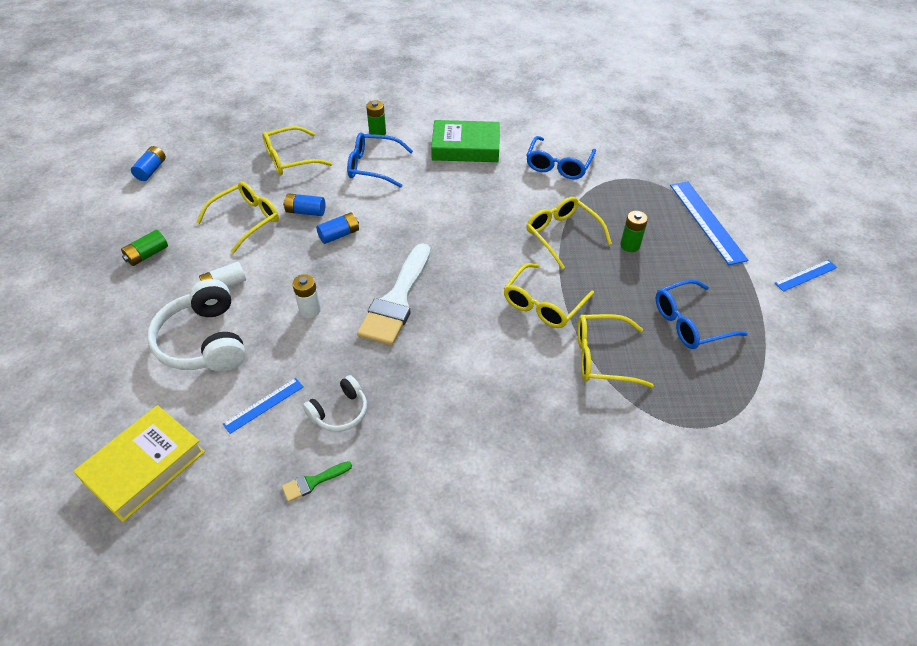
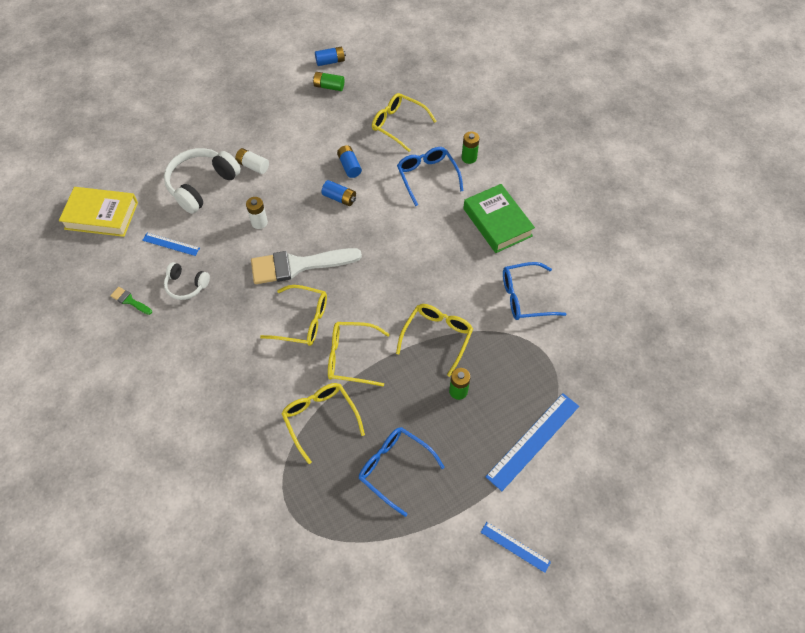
camera: 60 degrees right, 10 degrees up
green battery [121,230,168,266] -> green battery moved to [313,72,344,91]
yellow glasses [196,182,279,253] -> yellow glasses moved to [260,285,327,346]

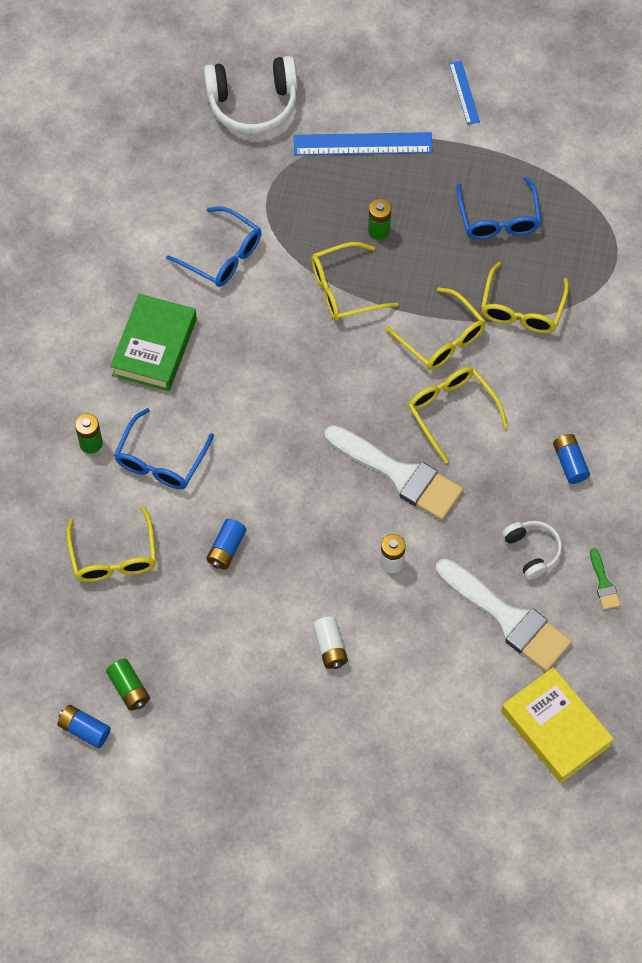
camera: 135 degrees left, 5 degrees up
blue ruler [142,233,200,256] -> white brush [436,558,572,672]
white headphones [164,148,241,214] -> white headphones moved to [203,56,298,134]
blue battery [322,180,356,206] -> blue battery moved to [553,434,590,484]

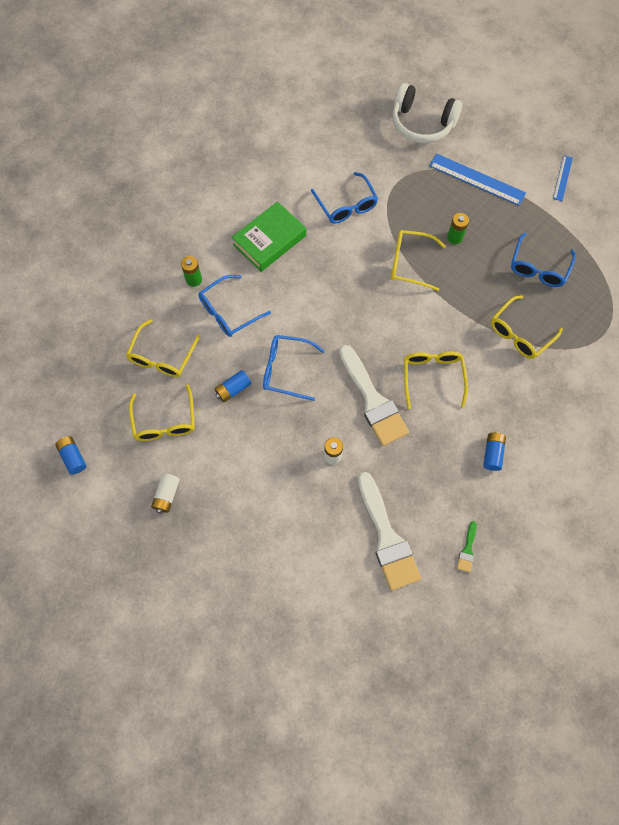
camera: 30 degrees right, 5 degrees up
green battery [106,659,150,711] -> none
white battery [313,616,348,669] -> white battery moved to [151,473,180,514]
yellow glasses [385,287,486,370] -> yellow glasses moved to [129,384,195,441]
yellow book [501,667,614,783] -> none
white headphones [502,521,562,580] -> none
none -> blue glasses [263,335,325,401]

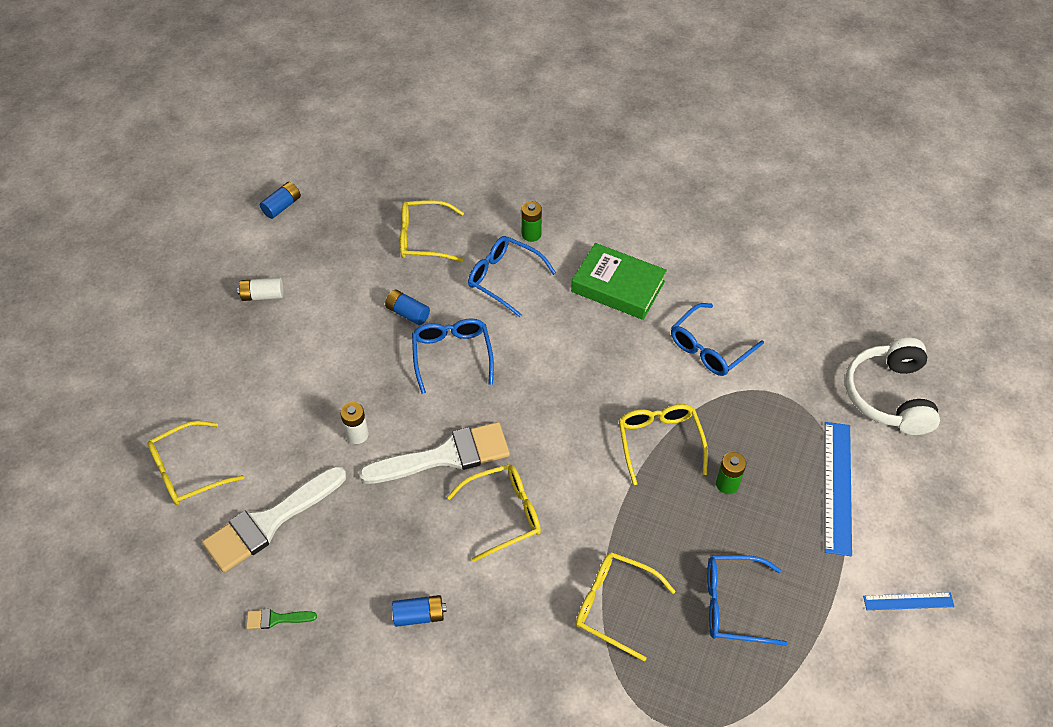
camera: 70 degrees right, 15 degrees down
yellow glasses [129,384,195,441] -> yellow glasses moved to [147,421,244,505]
white brush [339,345,409,446] -> white brush turned 150 degrees counterclockwise [359,422,510,484]

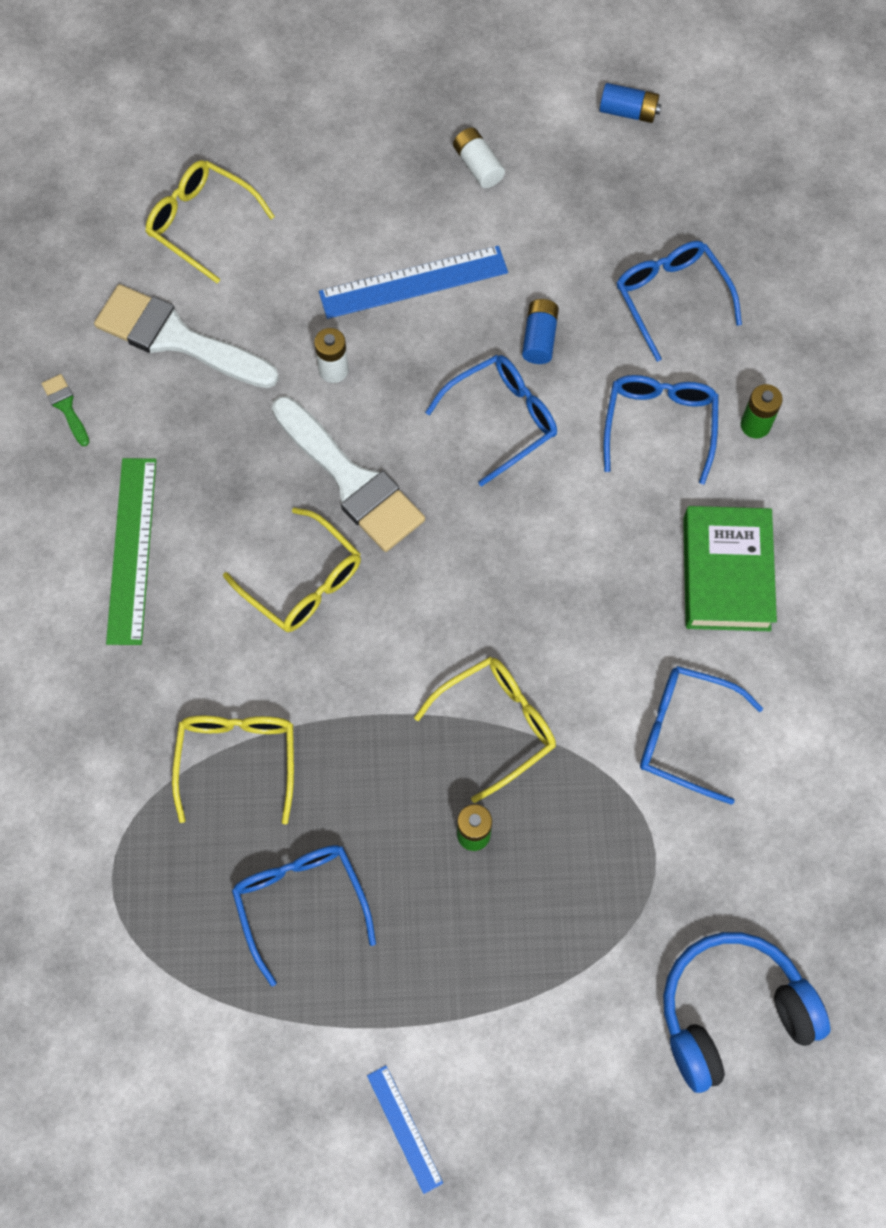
camera: 65 degrees right, 15 degrees up
blue battery [392,595,447,627] -> green ruler [106,458,156,645]
yellow glasses [400,200,464,262] -> blue glasses [617,241,742,362]
blue ruler [825,422,852,556] -> blue ruler moved to [319,246,508,319]
white headphones [845,338,940,435] -> blue headphones [663,932,830,1093]

